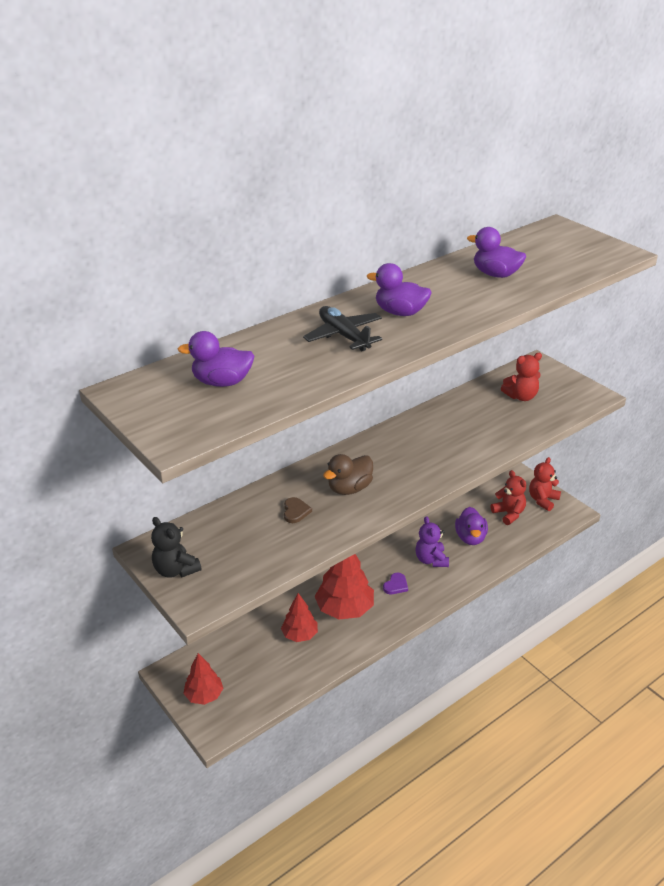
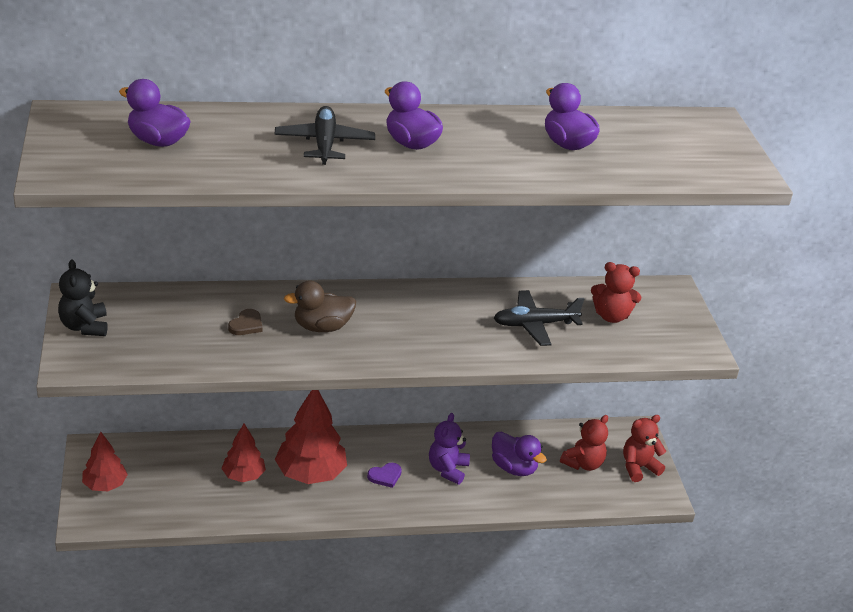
camera: 25 degrees right, 0 degrees up
purple duck [455,507,488,545] -> purple duck turned 75 degrees counterclockwise [492,432,547,476]
red teddy bear [491,470,526,525] -> red teddy bear turned 45 degrees clockwise [560,415,608,471]
none -> black plane [494,290,584,346]

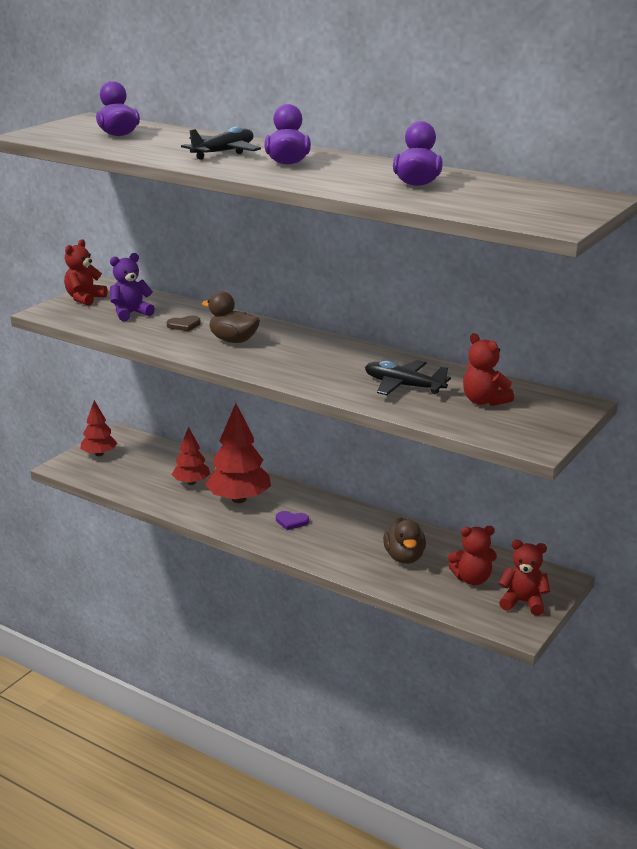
camera: 45 degrees right, 10 degrees down
black teddy bear [58,260,108,336] -> red teddy bear [64,239,108,306]
purple teddy bear [429,413,470,485] -> purple teddy bear moved to [110,253,155,321]
purple duck [492,432,547,476] -> brown duck [383,517,426,564]

